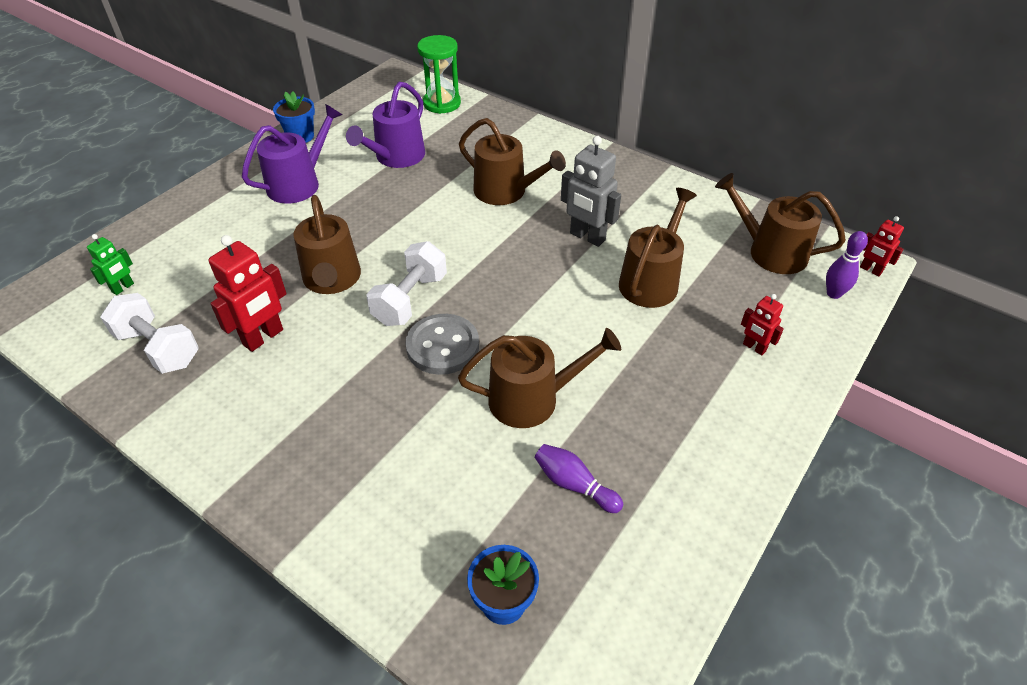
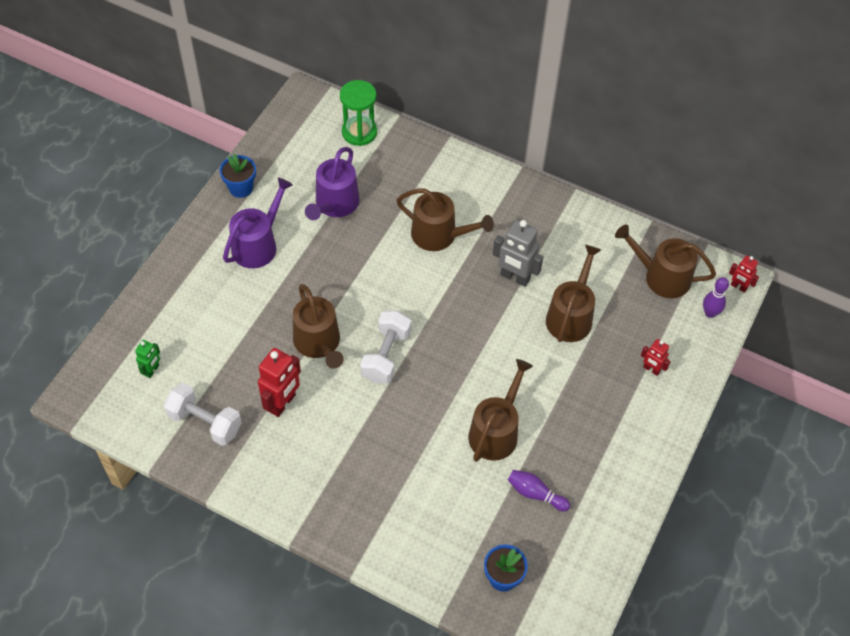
camera: 10 degrees left, 10 degrees up
grey button [405,314,479,375] -> none
brown watering can [458,328,621,428] -> brown watering can turned 45 degrees counterclockwise [468,359,533,462]

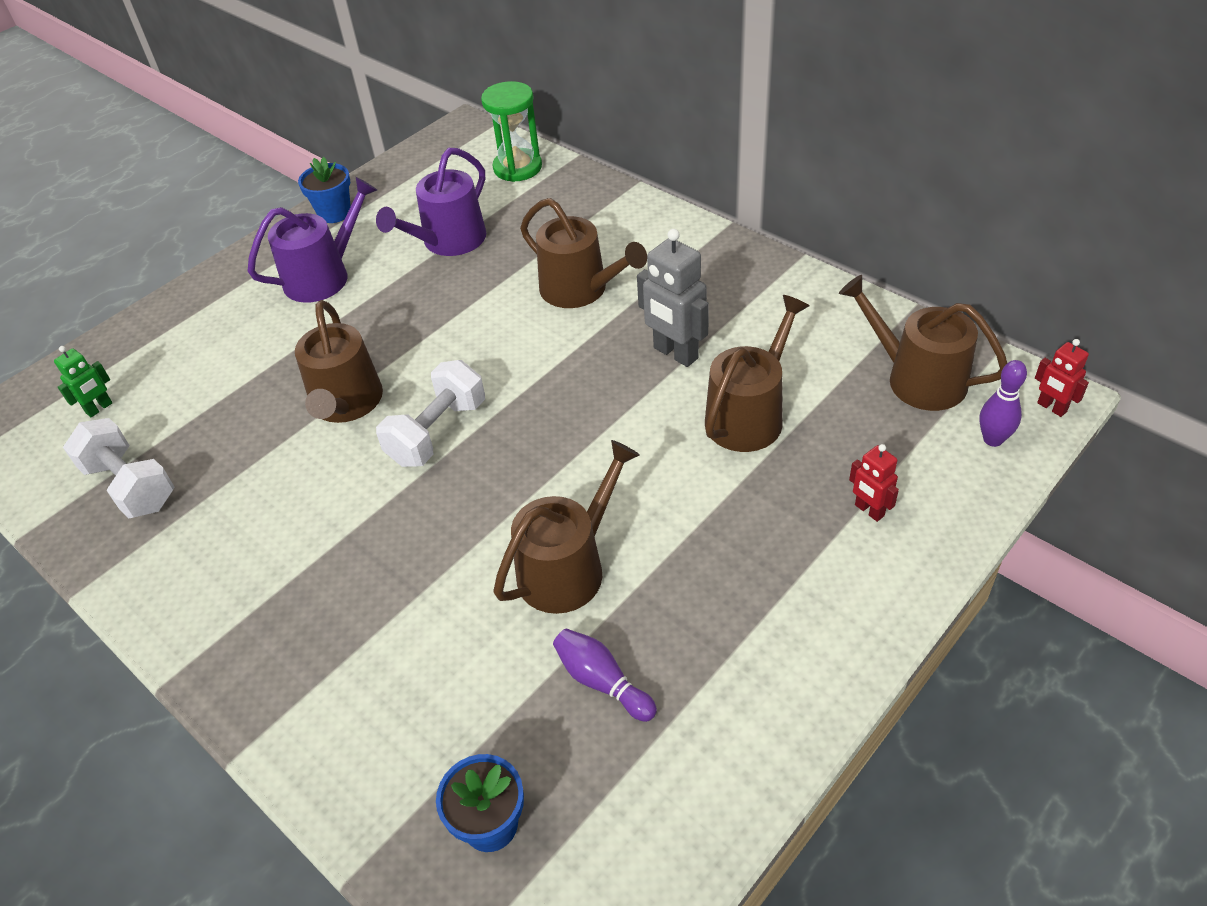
camera: 20 degrees right, 10 degrees down
red robot [258,348,301,417] -> none

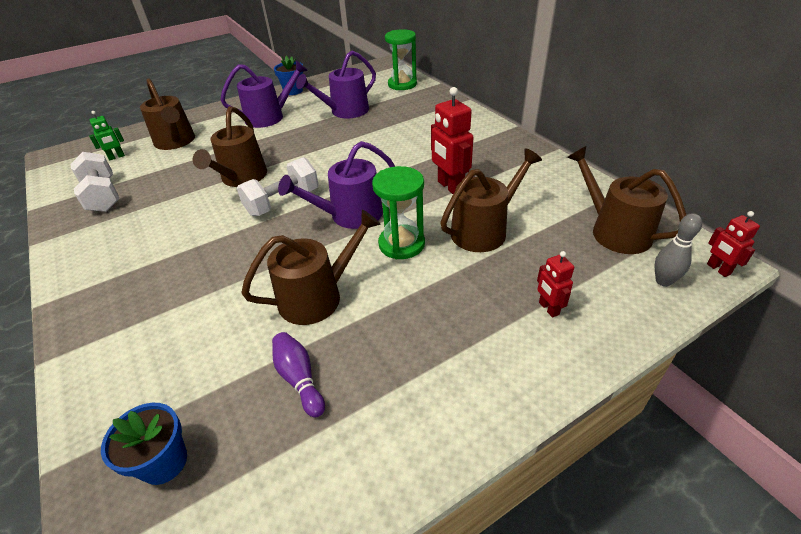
camera: 15 degrees right, 5 degrees down
brown watering can [520,198,647,308] -> brown watering can moved to [140,78,195,150]
grey robot [637,229,709,367] -> red robot [431,87,474,194]
purple bowling pin [979,360,1027,447] -> grey bowling pin [655,213,702,287]
none -> purple watering can [278,141,396,229]
none -> green hourglass [372,166,425,259]

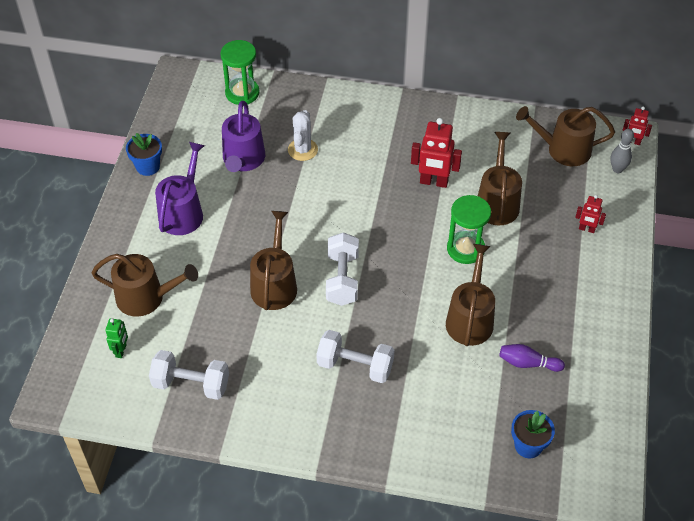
camera: 50 degrees left, 10 degrees up
brown watering can [193,106,267,187] -> brown watering can turned 135 degrees counterclockwise [250,211,297,310]
purple watering can [278,141,396,229] -> none
none -> white cactus [288,110,318,161]
none -> white dumbbell [316,330,394,383]

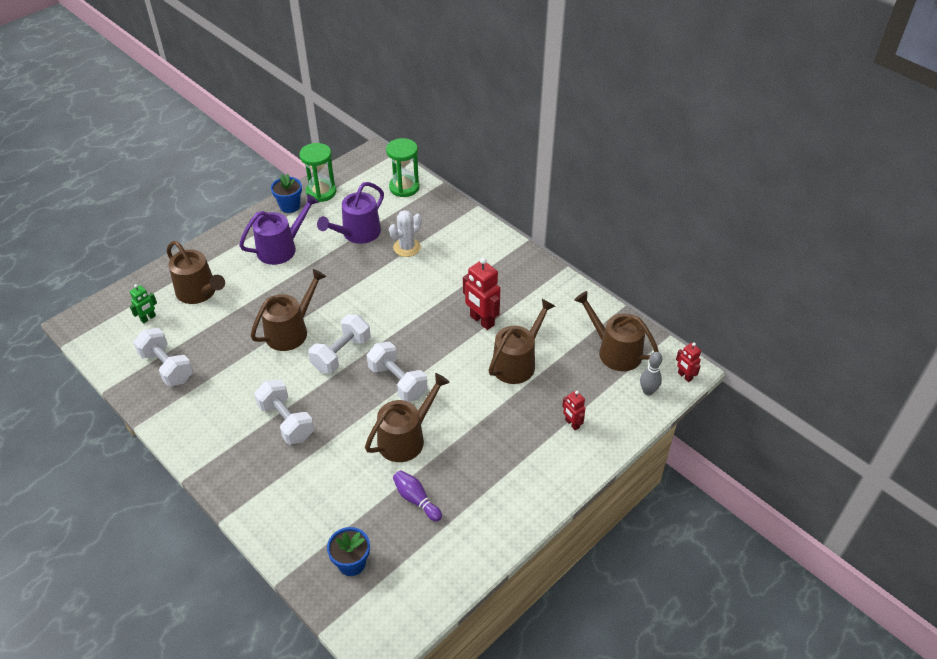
camera: 35 degrees right, 5 degrees down
green hourglass [447,195,491,264] -> green hourglass moved to [299,143,336,202]
none -> white dumbbell [367,342,428,402]

